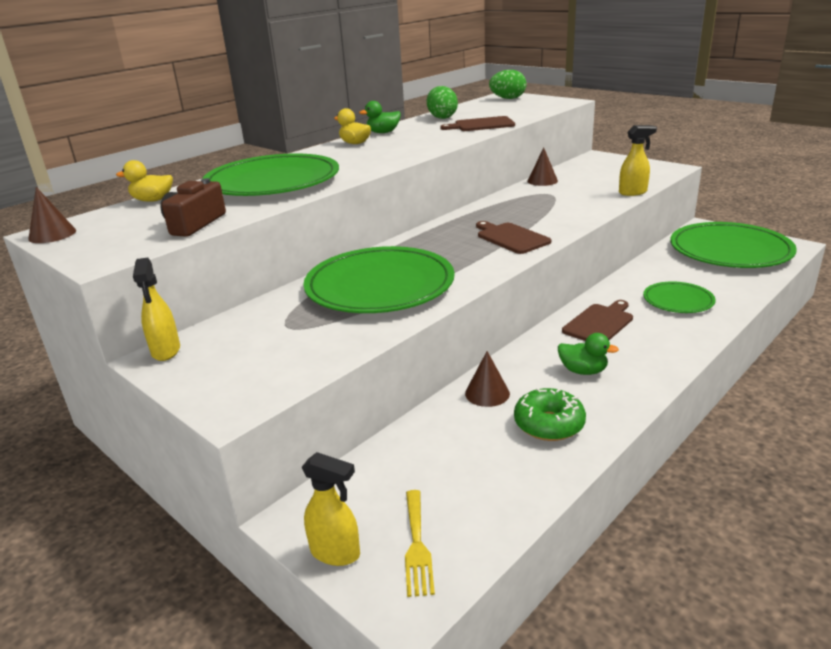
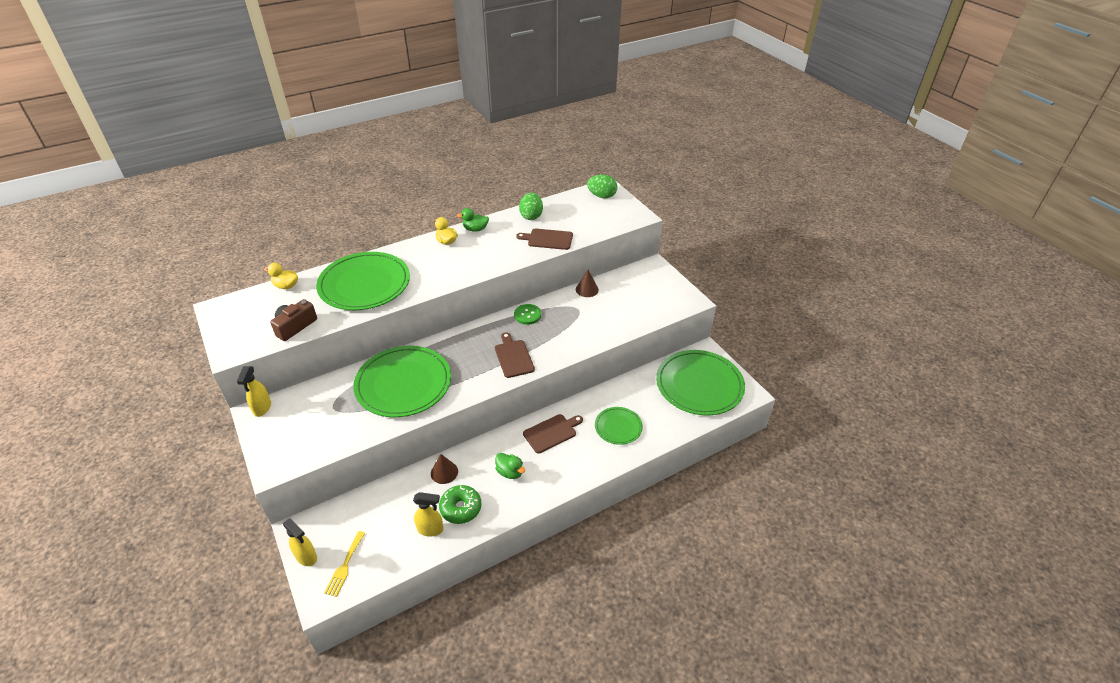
camera: 15 degrees right, 15 degrees up
brown cone [28,187,76,243] -> none
yellow spray bottle [619,125,657,196] -> yellow spray bottle moved to [413,492,444,537]
none -> green button [514,304,541,325]

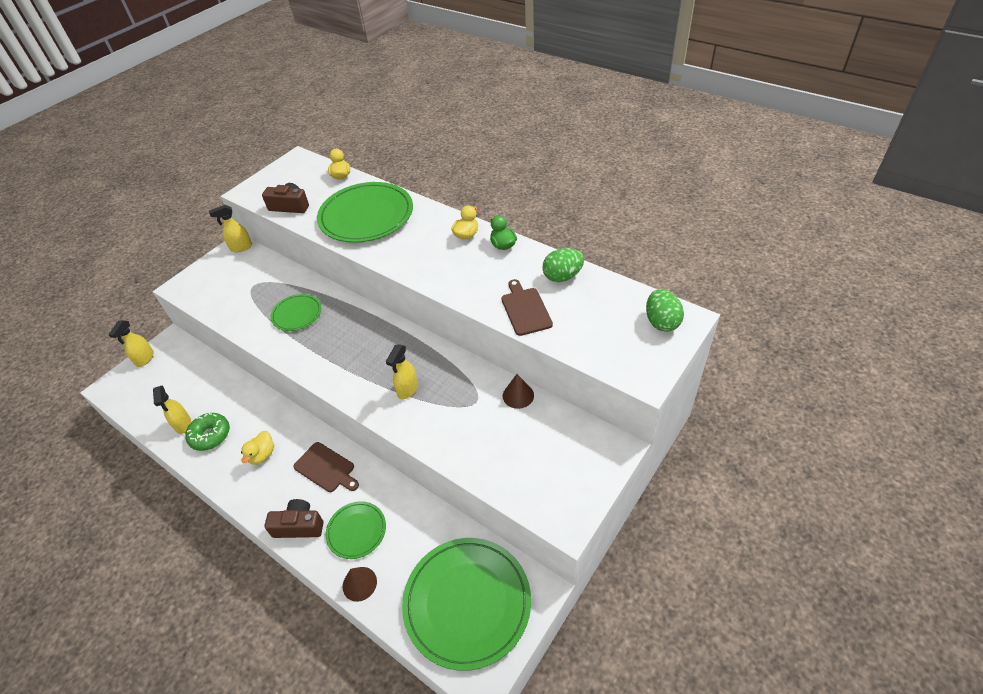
camera: 70 degrees right, 5 degrees up
yellow fork [324,531,365,597] -> none
green plate [353,346,451,418] -> green plate [271,294,321,331], size x0.51
brown cone [431,454,458,484] -> brown cone moved to [343,567,377,602]
brown cutting board [495,332,535,378] -> none
green duck [495,453,525,479] -> yellow duck [241,431,274,465]
green button [514,304,541,325] -> none
none -> brown camera [264,499,324,538]
none -> yellow spray bottle [386,344,418,399]

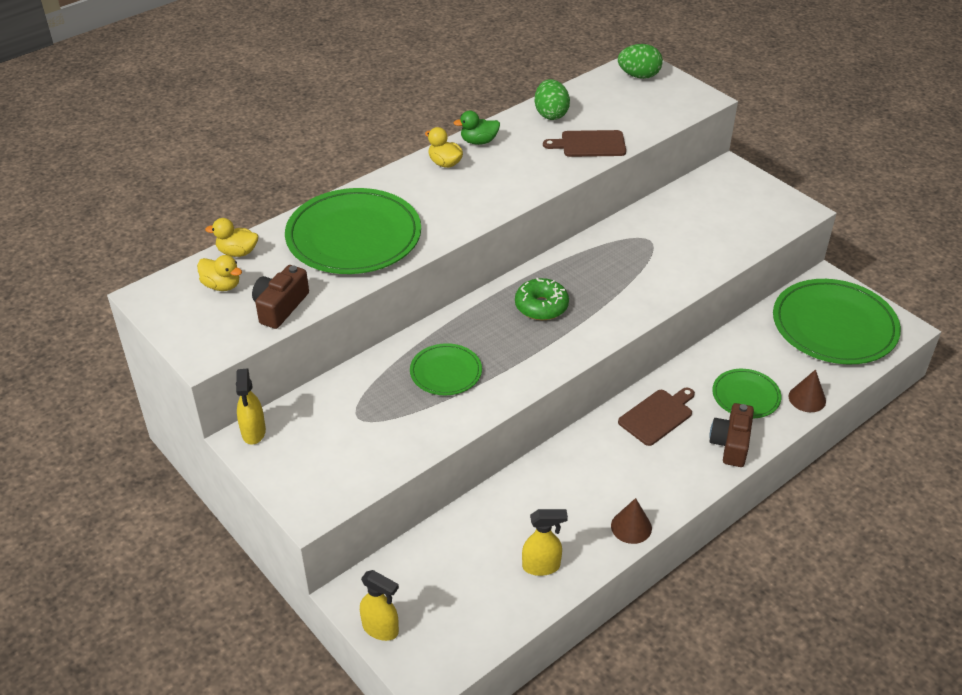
camera: 80 degrees left, 5 degrees down
green donut [185,413,230,451] -> green donut moved to [515,278,569,320]
yellow duck [241,431,274,465] -> yellow duck moved to [197,255,242,291]
yellow spray bottle [386,344,418,399] -> none
brown cone [503,374,534,409] -> brown cone moved to [611,498,652,544]

